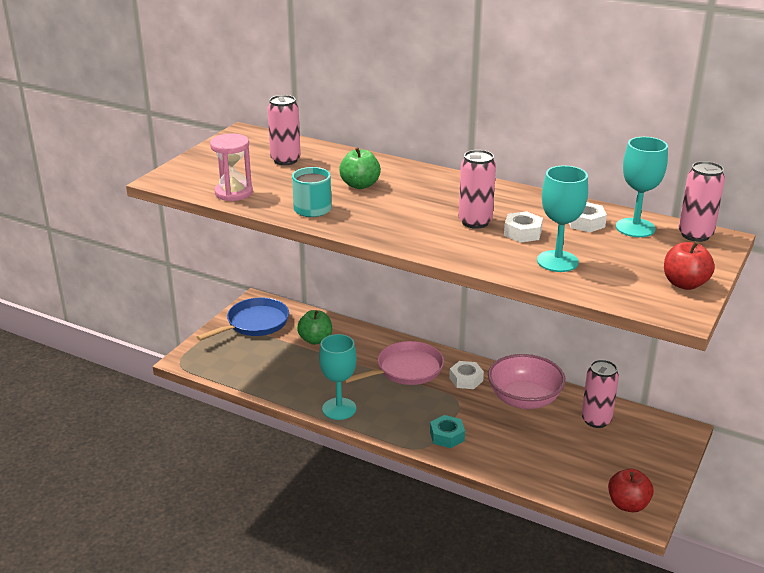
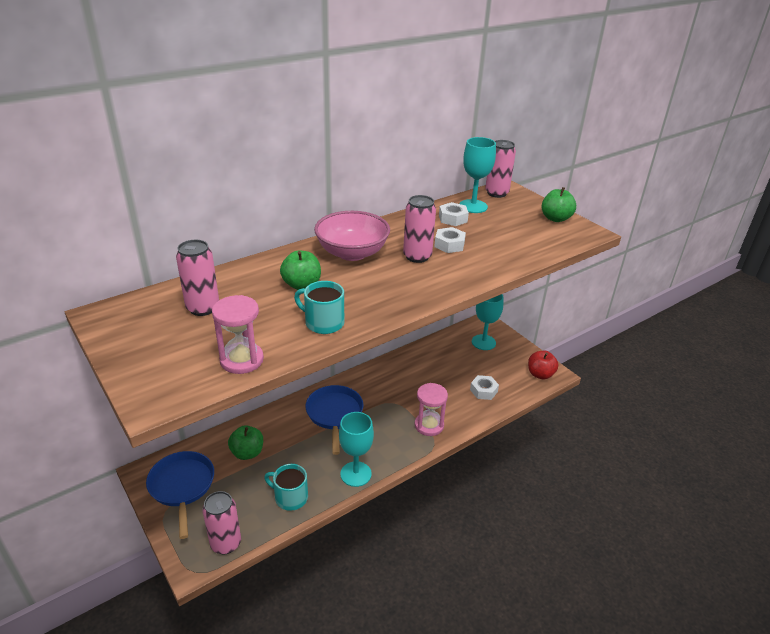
camera: 65 degrees left, 5 degrees up
pink pan [344,341,444,385] -> blue pan [305,385,363,455]
turquoise nut [430,415,465,448] -> pink hourglass [415,383,448,436]
white nut [449,361,484,389] -> white nut moved to [470,375,499,400]
pink bowl [488,354,566,409] -> pink bowl moved to [314,211,390,261]
turquoise goblet [537,166,588,272] -> turquoise goblet moved to [472,294,503,350]
pink can [581,360,619,428] -> pink can moved to [202,491,241,554]
red apple [664,241,715,290] -> green apple [542,187,576,222]
none -> turquoise mug [264,464,308,511]

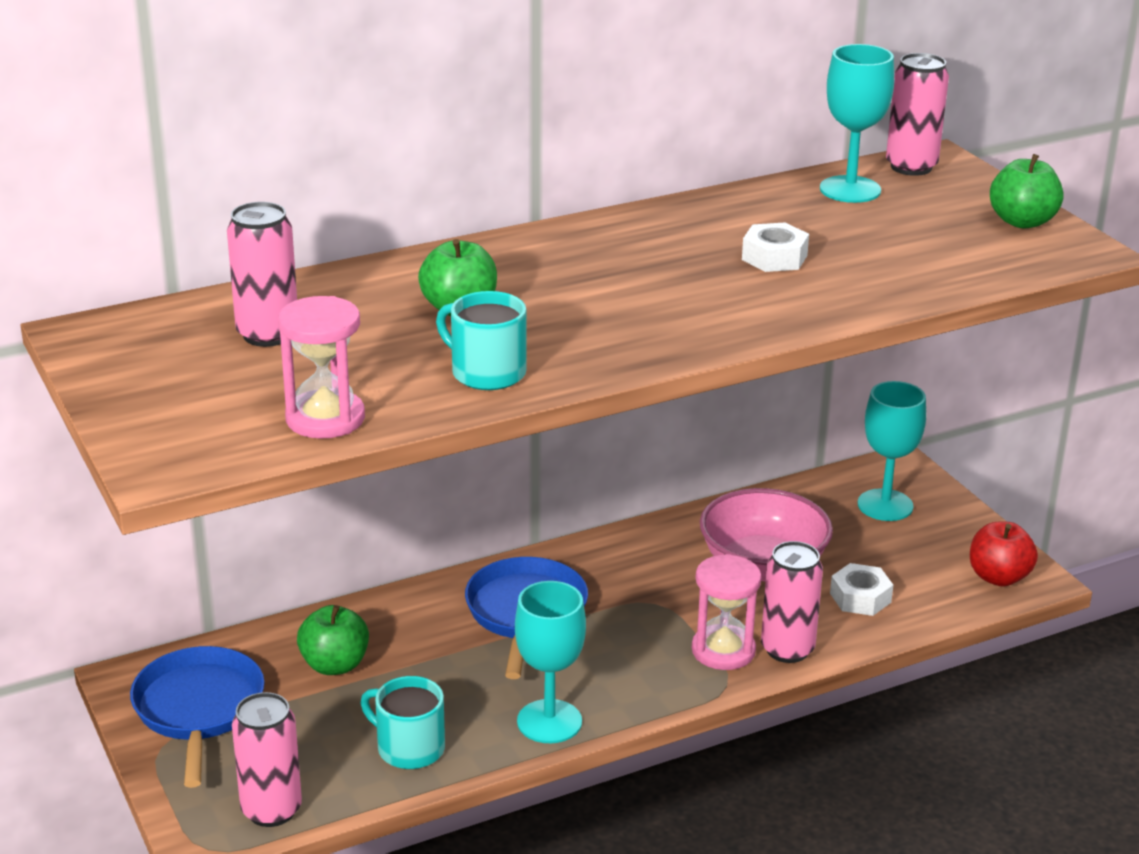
camera: 10 degrees right, 5 degrees down
pink bowl [314,211,390,261] -> pink bowl moved to [700,488,833,581]
pink can [403,195,436,263] -> pink can moved to [761,541,823,663]
white nut [439,202,469,226] -> none

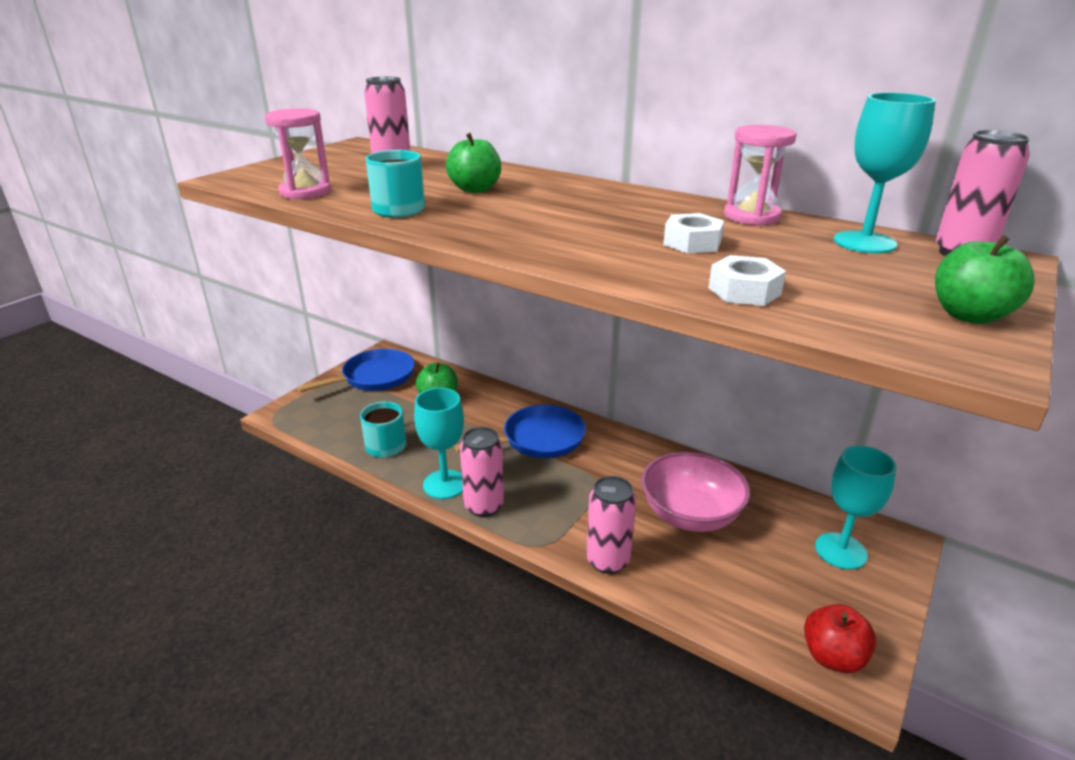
camera: 60 degrees right, 0 degrees up
pink can [232,692,302,827] -> pink can moved to [460,427,504,517]
pink hourglass [692,554,762,670] -> pink hourglass moved to [724,125,796,226]
white nut [830,563,893,616] -> white nut moved to [709,255,786,306]

